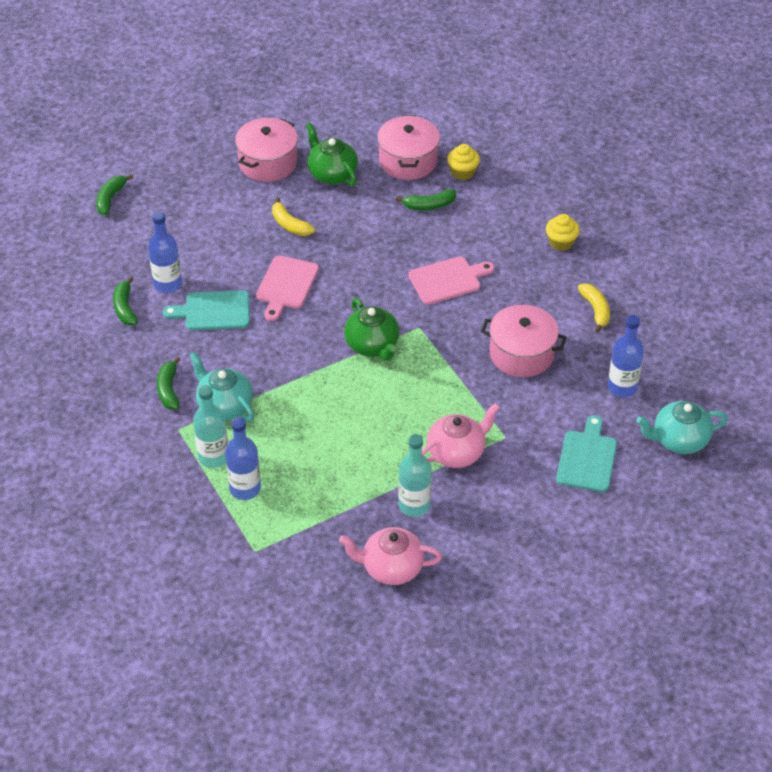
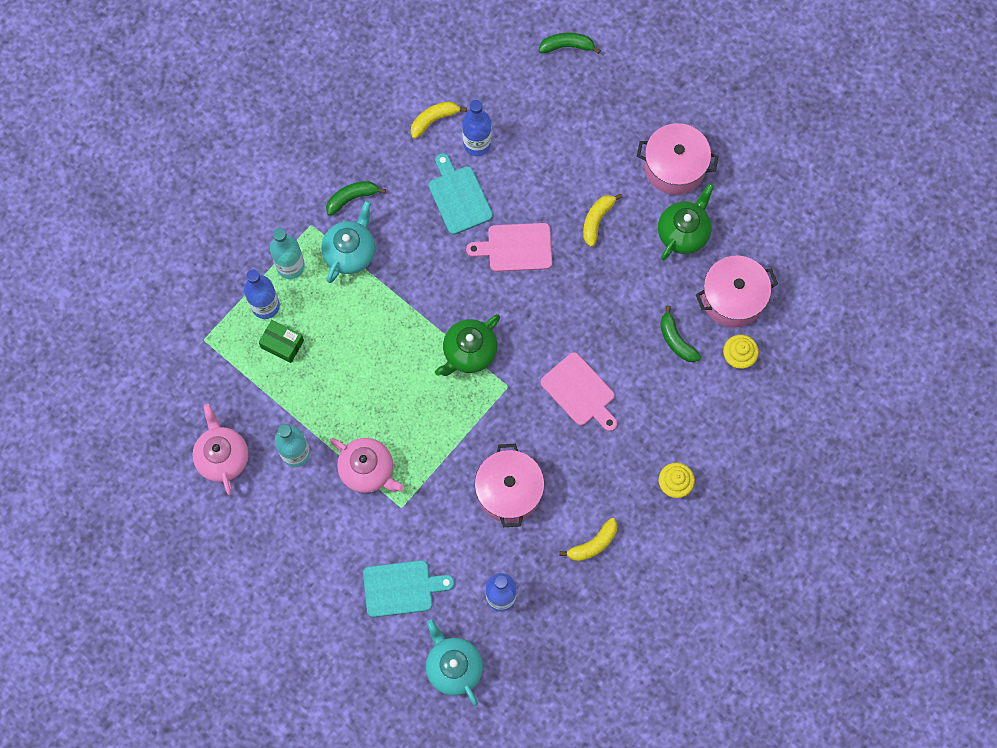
camera: 70 degrees right, 25 degrees up
green banana [113,276,138,325] -> yellow banana [411,101,467,139]
none -> green box [259,320,304,363]

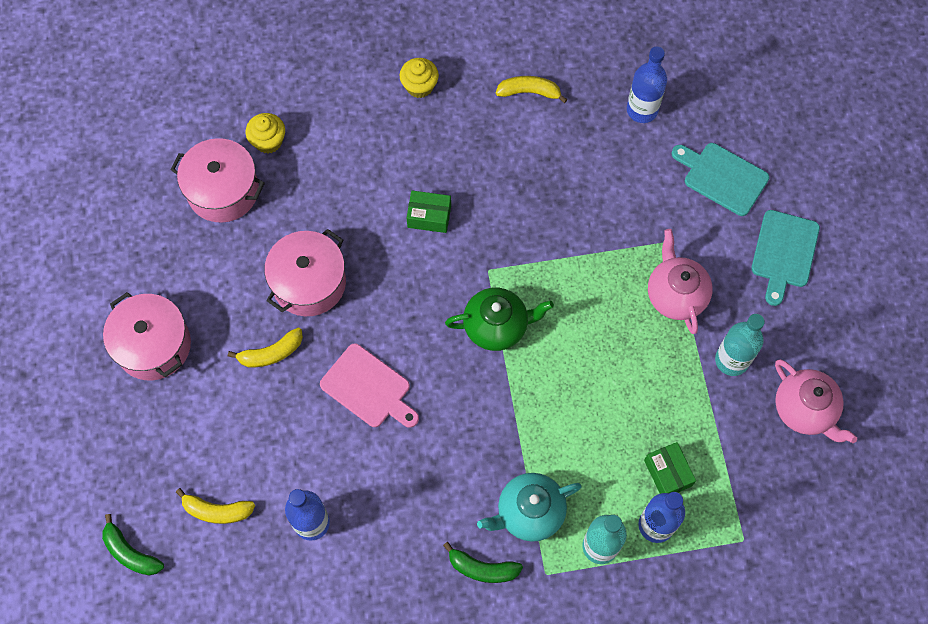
camera: 140 degrees left, 5 degrees down
pink teapot [192,404,249,495] -> pink teapot turned 60 degrees counterclockwise [775,359,857,443]
yellow banana [411,101,467,139] -> yellow banana moved to [176,488,255,524]
turquoise teapot [426,619,483,706] -> none
turquoise cutting board [429,153,493,235] -> turquoise cutting board moved to [751,210,820,306]
pink pot [475,444,544,527] -> pink pot moved to [264,229,346,316]
pink cutting board [540,352,618,431] -> green box [407,191,451,233]
green teapot [658,183,714,260] -> none
green banana [660,305,701,362] -> none

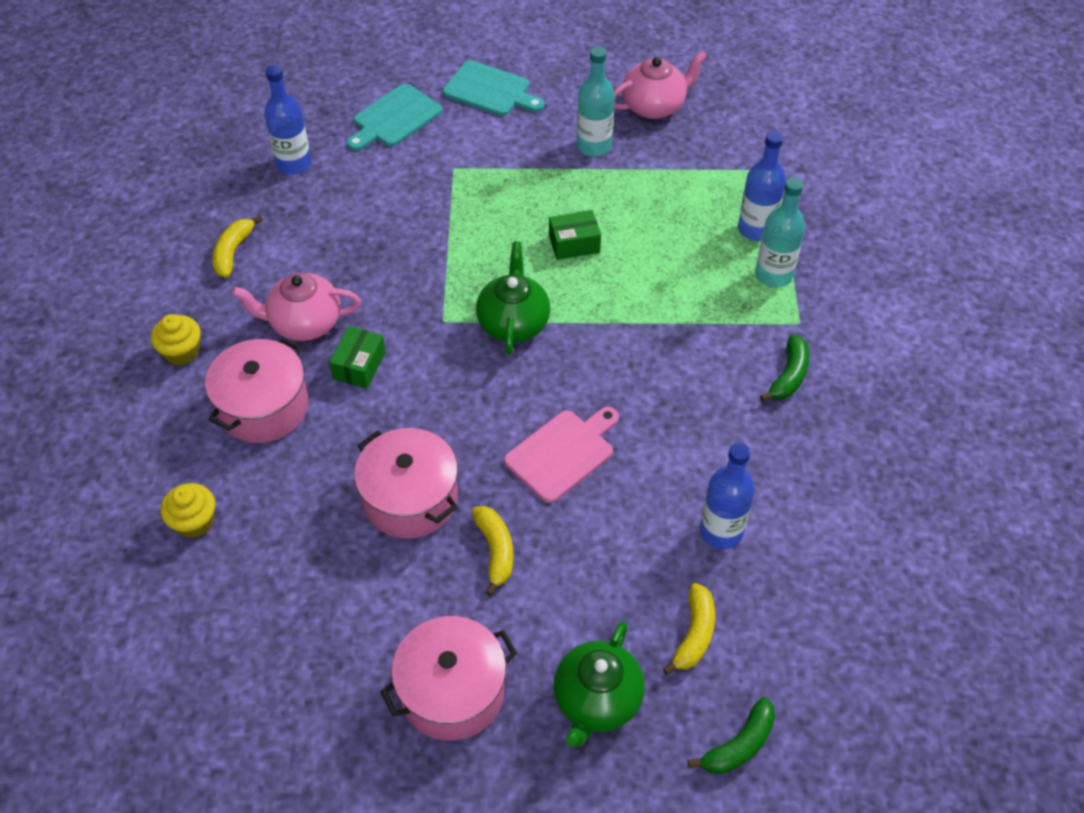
camera: 80 degrees left, 15 degrees down
pink pot [170,138,265,223] -> pink pot moved to [205,338,309,443]
turquoise teapot [477,473,582,542] -> none
green box [644,442,696,494] -> green box moved to [549,210,601,260]
pink teapot [648,229,713,334] -> pink teapot moved to [232,273,361,341]
none -> green teapot [554,621,645,748]

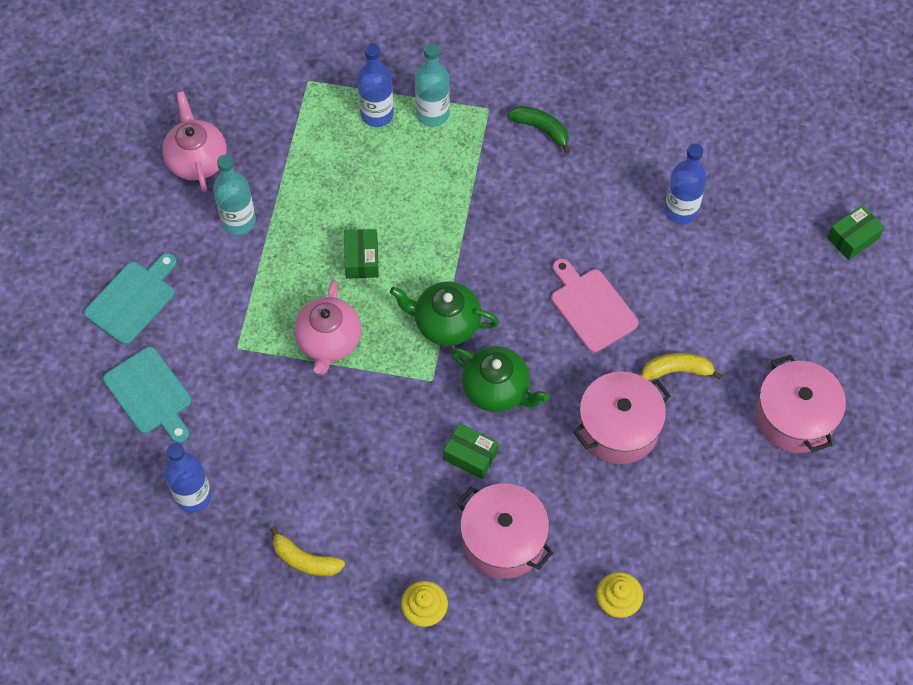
camera: 80 degrees left, 10 degrees up
pink teapot [232,273,361,341] -> pink teapot moved to [294,280,361,375]
green teapot [554,621,645,748] -> green teapot moved to [451,346,549,412]
yellow banana [663,583,715,675] -> none
green banana [688,697,775,774] -> green box [827,205,884,260]

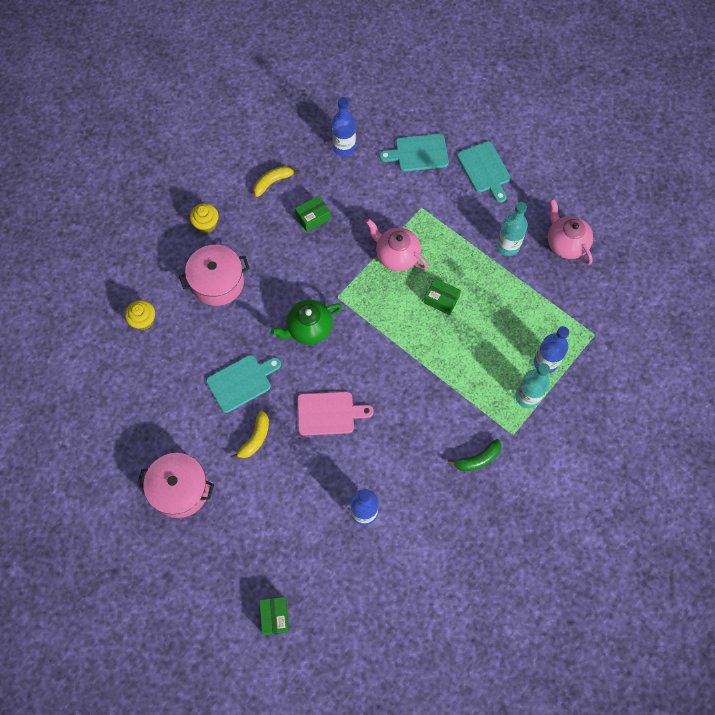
camera: 120 degrees right, 5 degrees up
pink teapot [162,91,227,192] -> pink teapot turned 135 degrees counterclockwise [548,199,593,265]
green teapot [390,281,499,346] -> none
green box [443,423,499,479] -> green box moved to [295,195,331,232]
pink pot [573,371,671,464] -> turquoise cutting board [206,355,281,413]

